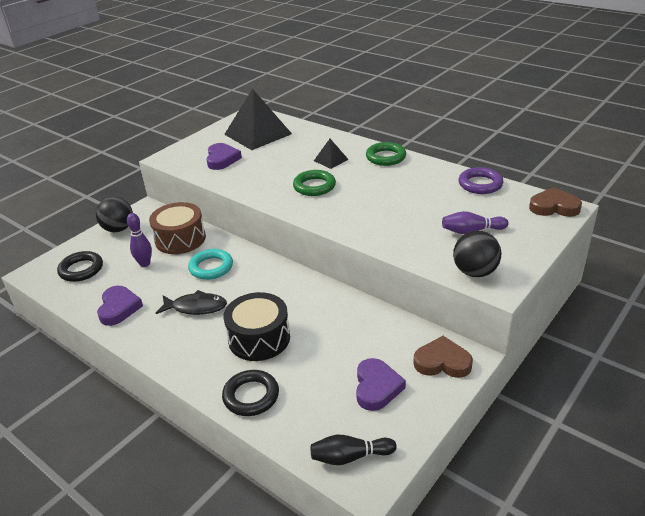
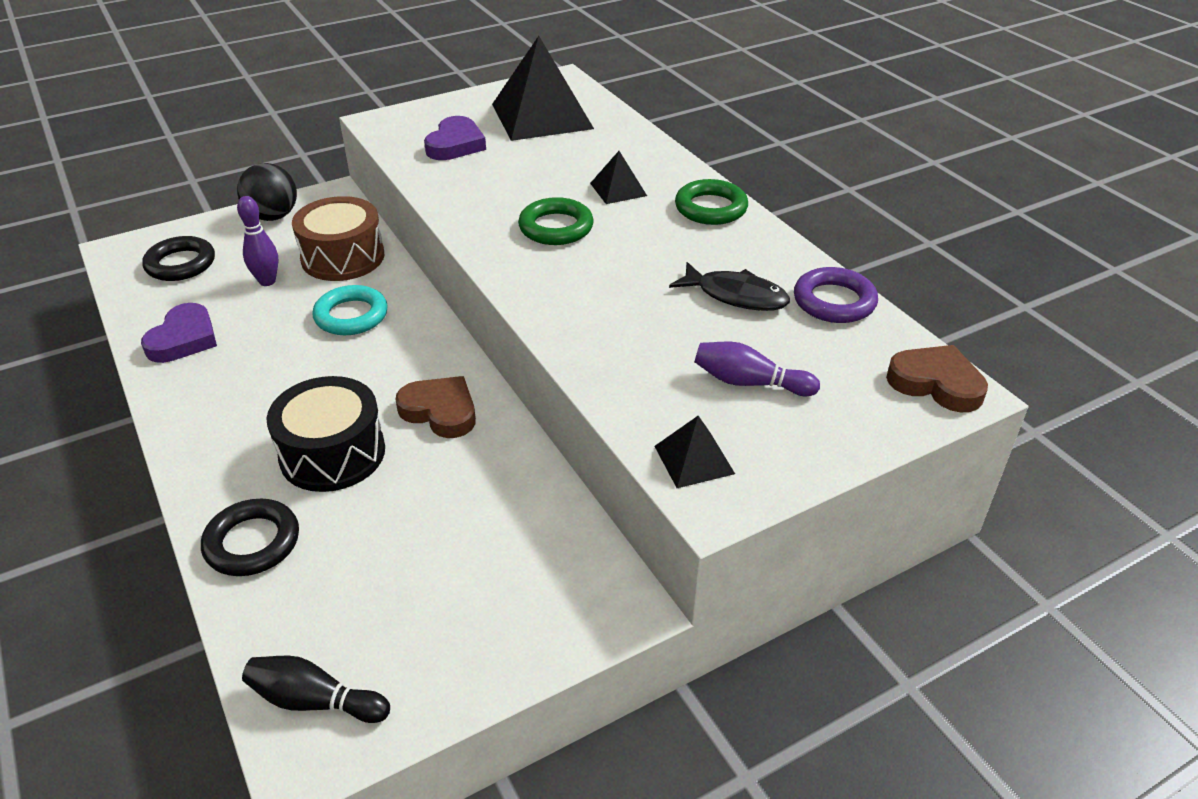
camera: 20 degrees right, 5 degrees up
black fish [156,290,227,315] -> black fish moved to [669,262,790,311]
purple heart [356,358,406,411] -> none
brown heart [413,336,473,378] -> brown heart moved to [395,376,476,438]
black ball [453,231,501,277] -> black pyramid [654,416,735,488]

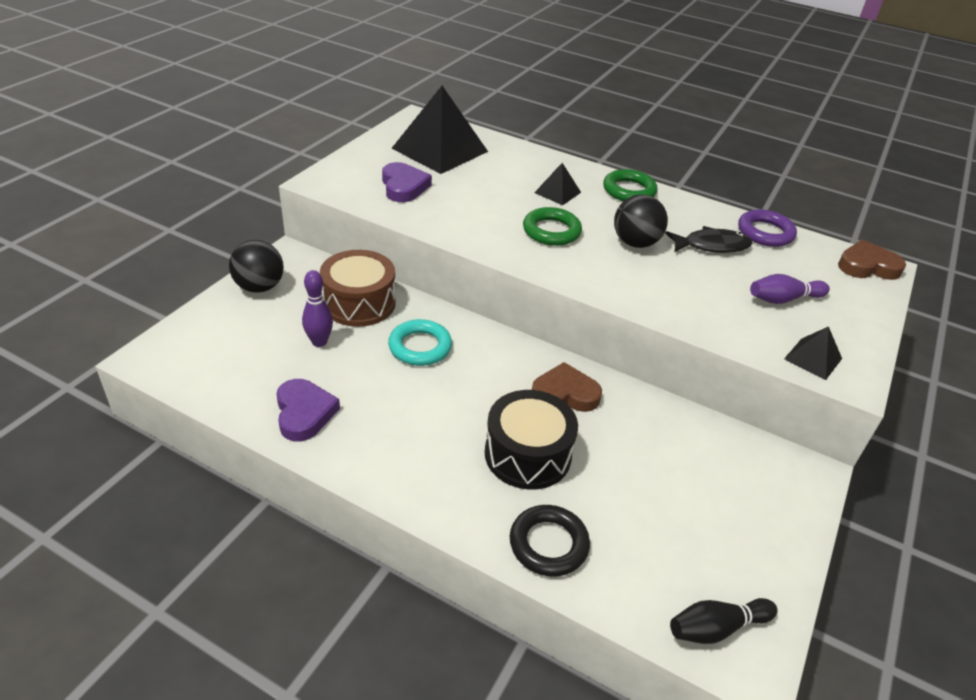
camera: 35 degrees left, 0 degrees up
black ring [142,236,215,281] -> none
none -> black ball [614,194,668,248]

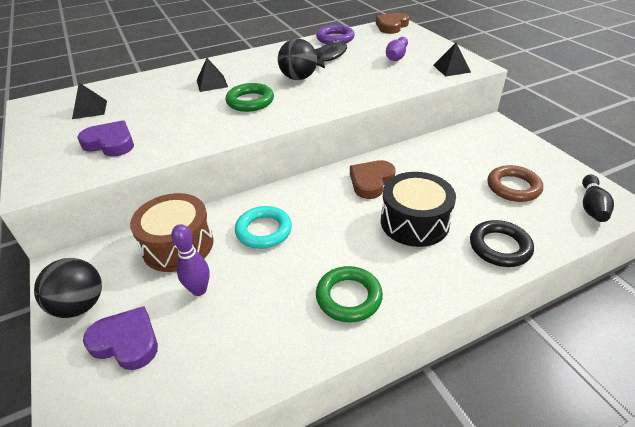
camera: 50 degrees left, 0 degrees up
purple heart [276,379,340,441] -> purple heart moved to [83,306,158,370]
black pyramid [392,86,488,174] -> black pyramid [72,83,107,119], size x0.47
green ring [603,169,658,201] -> green ring moved to [316,266,383,323]
none -> brown ring [487,165,543,202]

